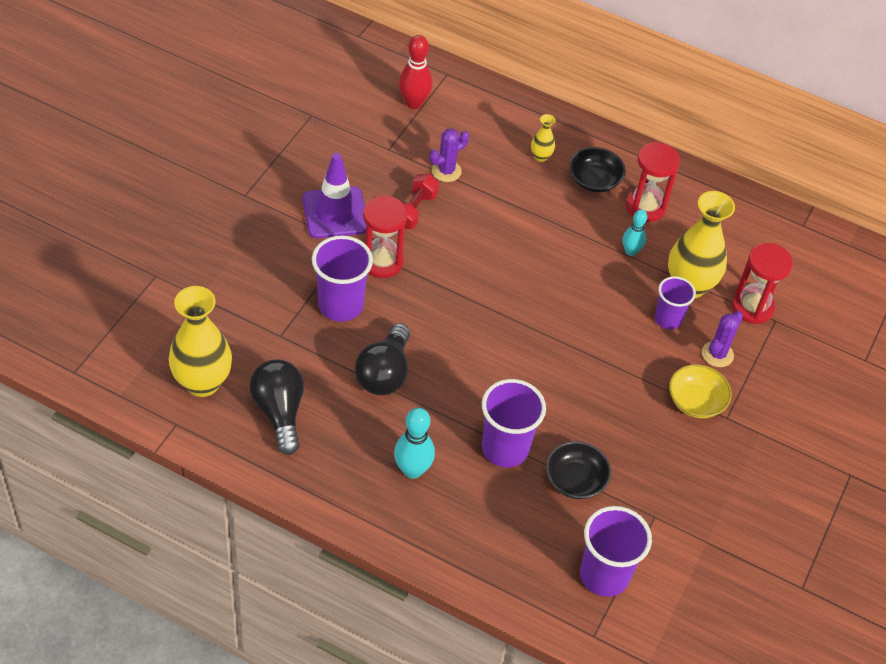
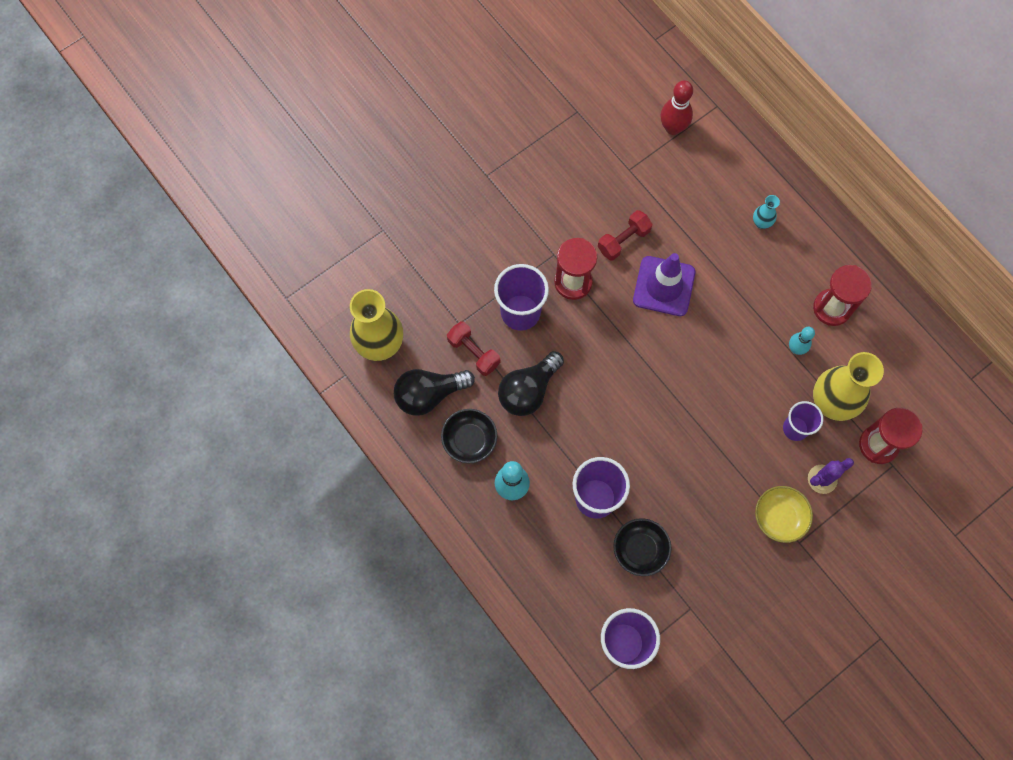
camera: 30 degrees right, 20 degrees up
black light bulb [250,359,304,455] -> black light bulb turned 120 degrees counterclockwise [394,369,475,416]
purple traffic cone [302,153,366,238] -> purple traffic cone moved to [633,253,696,316]
purple cactus [430,128,469,182] -> none
yellow vase [531,114,555,162] -> turquoise vase [753,195,780,229]
black bowl [569,147,626,193] -> black bowl moved to [441,409,497,464]
none -> red dumbbell [447,321,500,376]

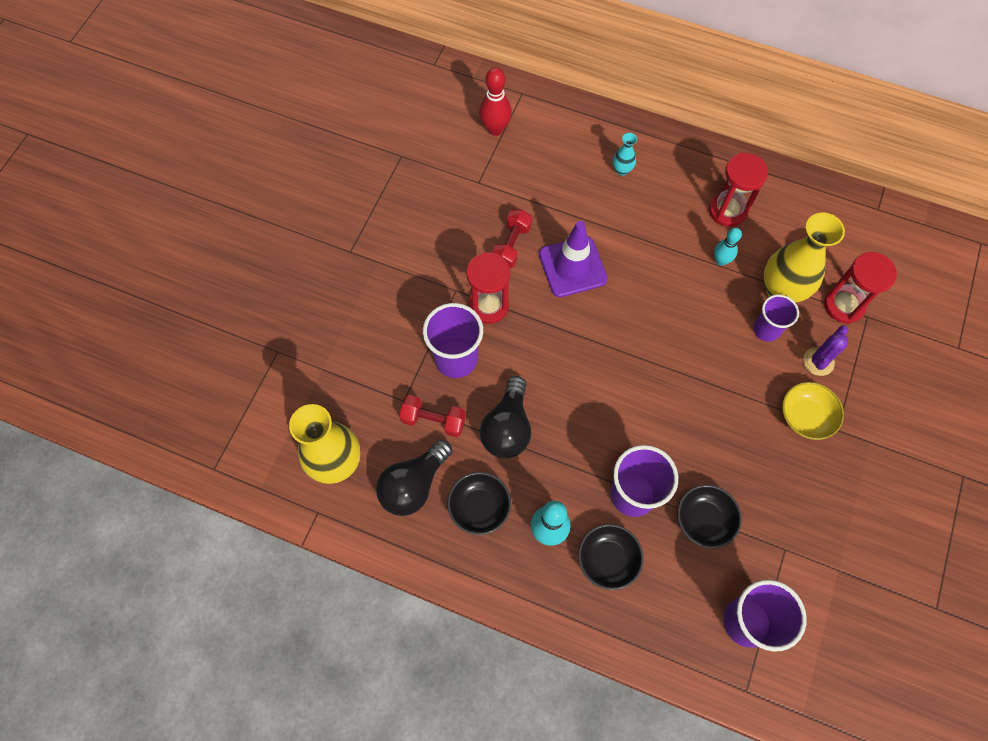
camera: 30 degrees left, 5 degrees down
none -> black bowl [578,524,644,590]

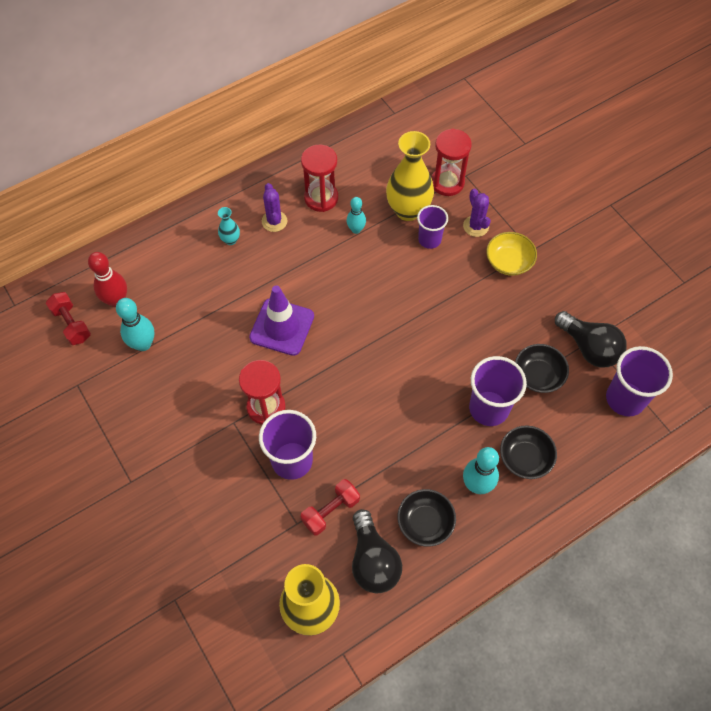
camera: 55 degrees left, 5 degrees down
black light bulb [480,376,531,458] -> black light bulb moved to [555,311,627,368]
red dumbbell [492,209,532,268] -> red dumbbell moved to [46,292,91,345]
none -> turquoise bowling pin [116,298,154,351]
none -> purple cactus [262,183,287,232]

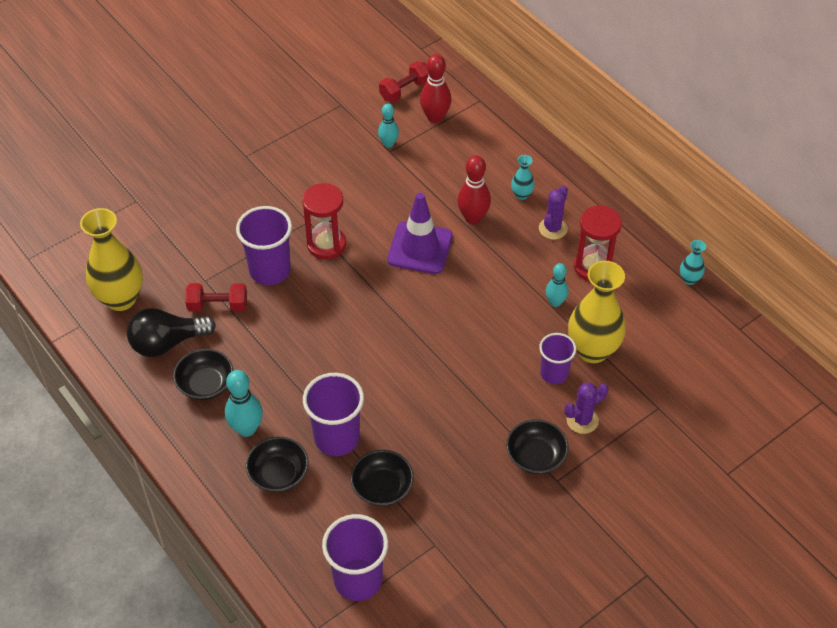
camera: 85 degrees right, 10 degrees down
turquoise bowling pin [116,298,154,351] -> turquoise bowling pin [378,103,399,148], size x0.65
purple cactus [262,183,287,232] -> purple cactus turned 45 degrees counterclockwise [539,186,568,240]
red dumbbell [300,479,360,535] -> red dumbbell turned 45 degrees counterclockwise [185,283,247,311]
red hourglass [431,128,472,196] -> none
yellow bowl [486,232,537,276] -> black bowl [506,419,569,474]
black light bulb [555,311,627,368] -> none
none -> red bowling pin [457,155,491,224]
none -> turquoise vase [680,240,706,285]

